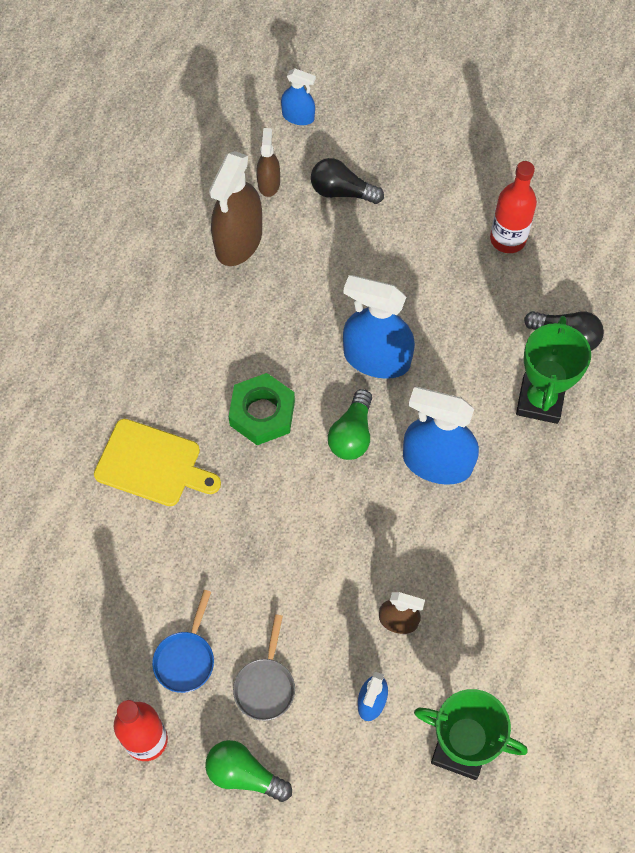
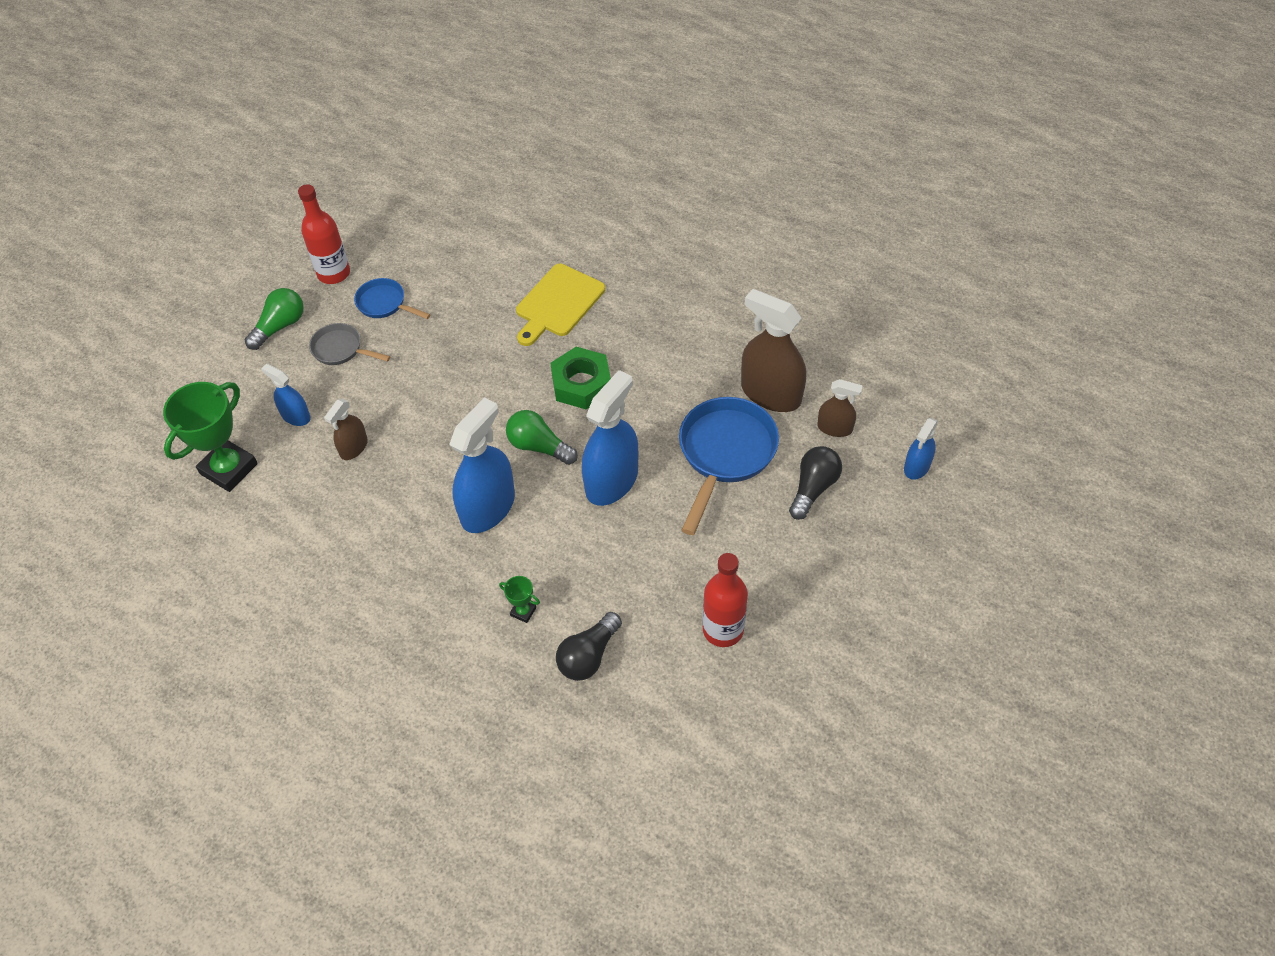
camera: 105 degrees right, 10 degrees down
green trophy [516,316,591,424] -> green trophy [499,576,540,623], size x0.43
none -> blue pan [679,397,779,535]

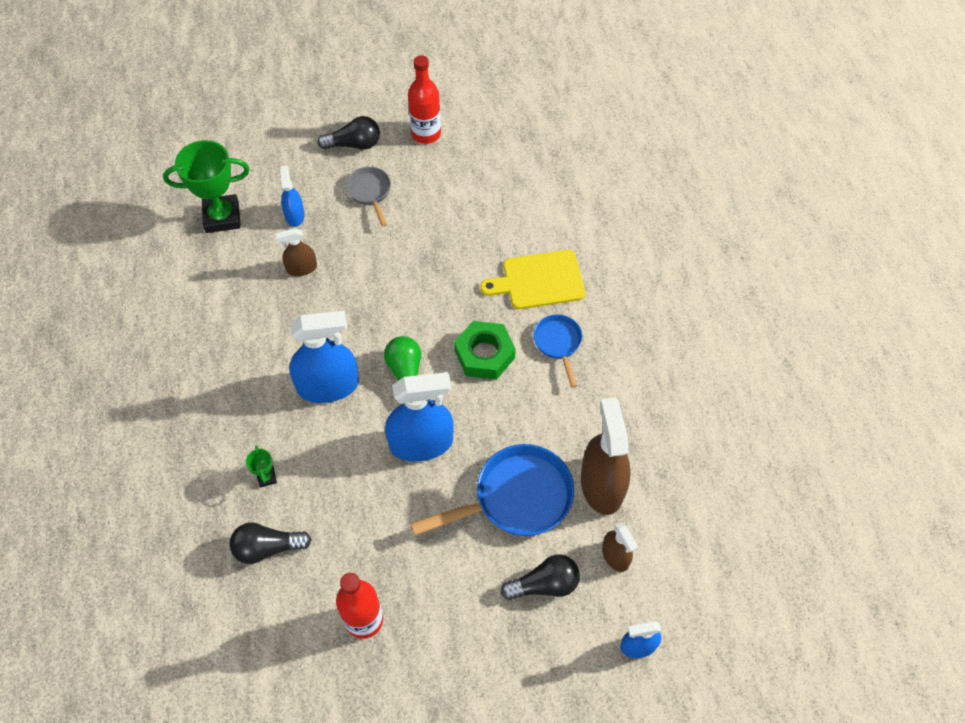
camera: 45 degrees right, 5 degrees up
green light bulb [245,288,304,350] -> black light bulb [317,116,380,150]
blue pan [354,278,431,319] -> blue pan moved to [533,314,582,387]

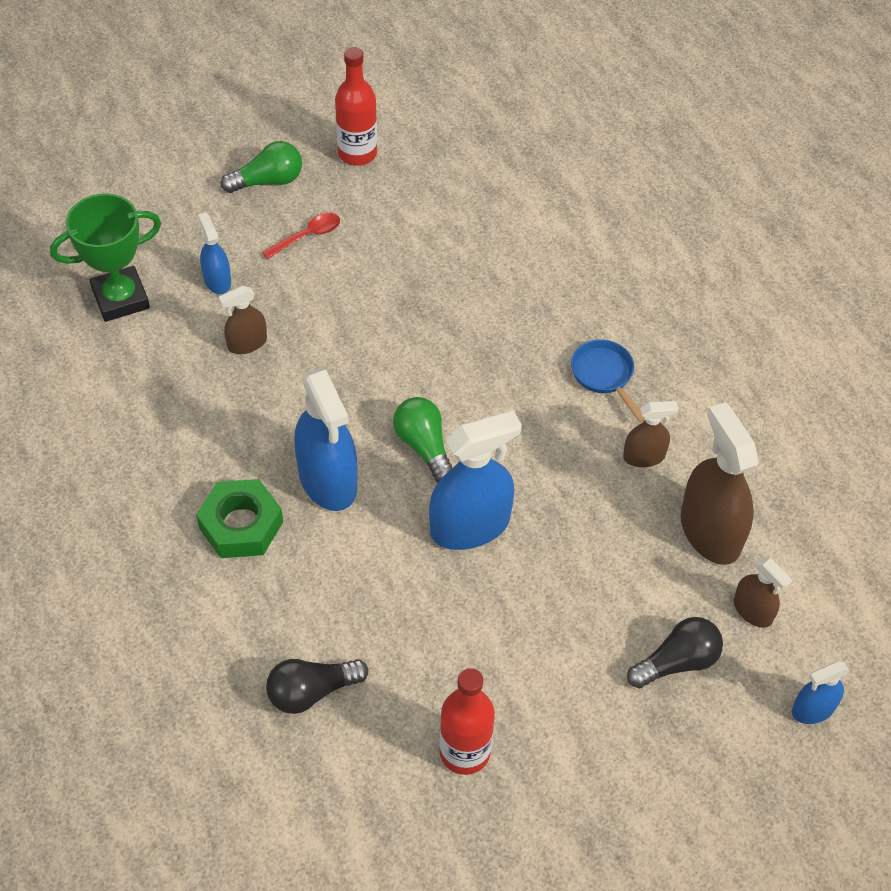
camera: 15 degrees left, 5 degrees down
green trophy [246,445,277,488] -> none
blue spray bottle [289,311,359,403] -> blue spray bottle turned 90 degrees clockwise [294,367,358,511]
black light bulb [317,116,380,150] -> green light bulb [221,141,302,193]
grey pan [346,167,391,227] -> red spoon [262,213,340,259]
blue pan [410,444,574,536] -> none
green nut [454,321,516,380] -> green nut moved to [196,479,283,558]
yellow cutting board [480,250,586,309] -> none
none -> brown spray bottle [623,401,678,467]

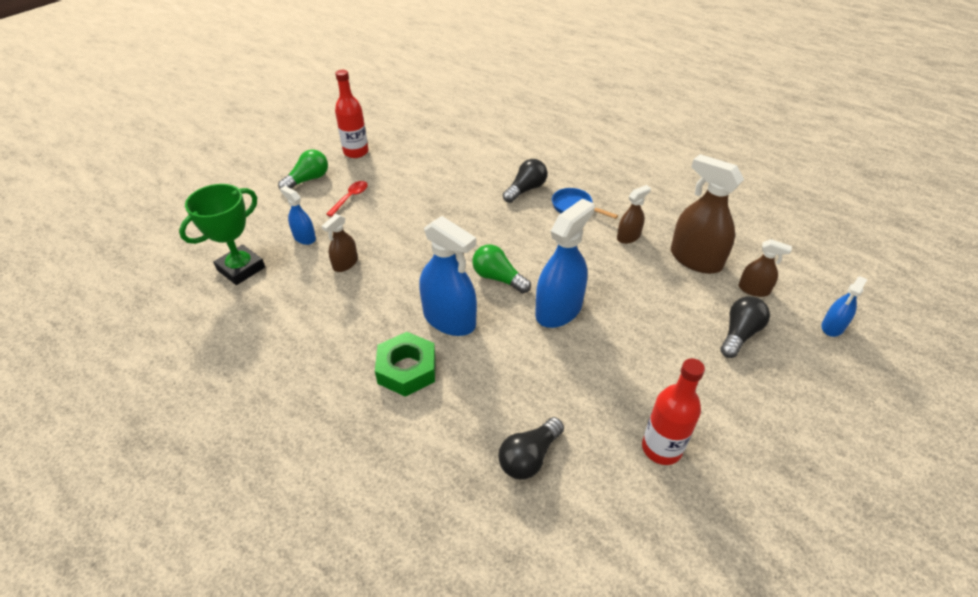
camera: 25 degrees left, 10 degrees down
none -> black light bulb [503,159,547,203]

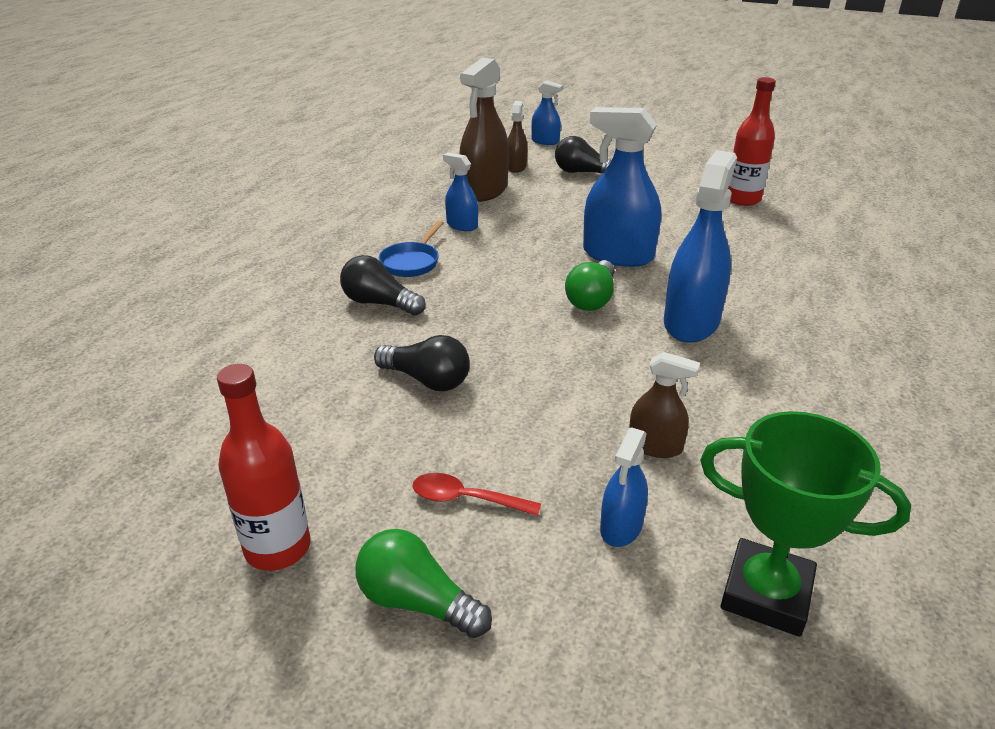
camera: 105 degrees left, 10 degrees down
green nut [375,332,436,397] -> none
black light bulb [498,417,564,479] -> black light bulb moved to [374,335,470,391]
brown spray bottle [617,185,651,244] -> blue spray bottle [443,153,478,231]

